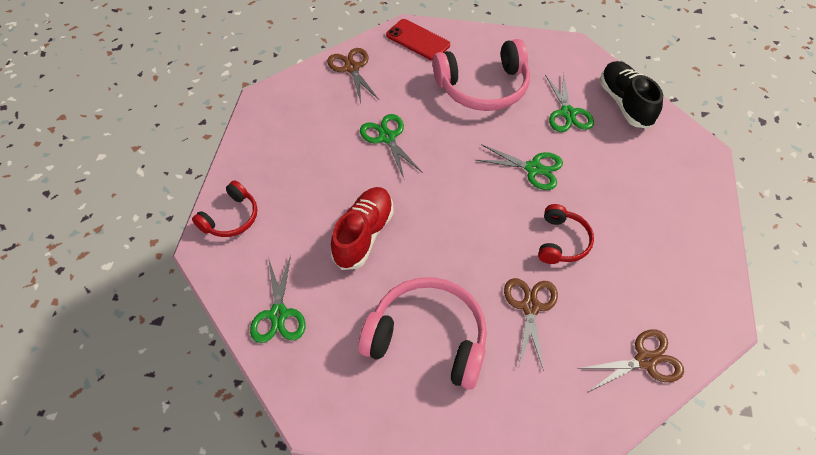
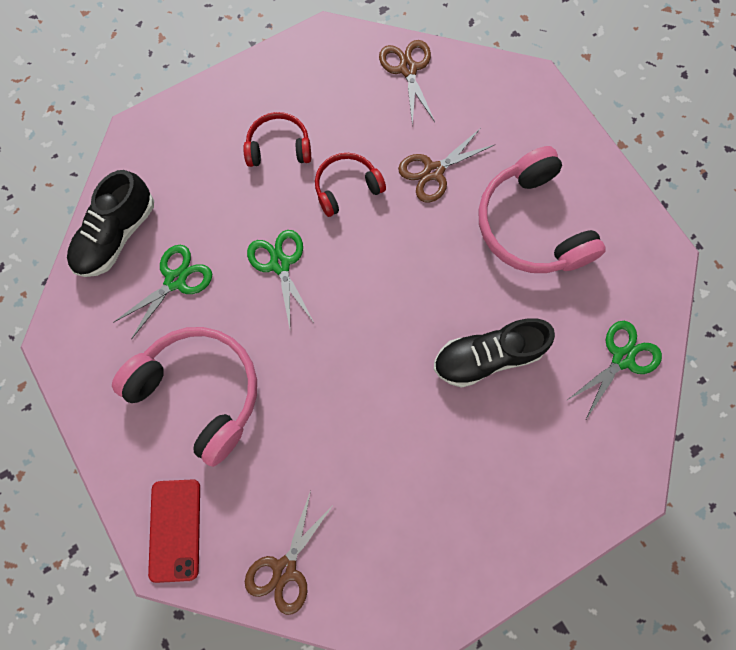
camera: 130 degrees left, 20 degrees up
red headphones [192,180,257,237] -> red headphones moved to [243,112,311,167]
red shoe [331,187,394,270] -> black shoe [433,318,555,388]
green scissors [360,114,423,178] -> none
brown scissors [577,329,684,392] -> brown scissors turned 45 degrees clockwise [379,40,435,126]

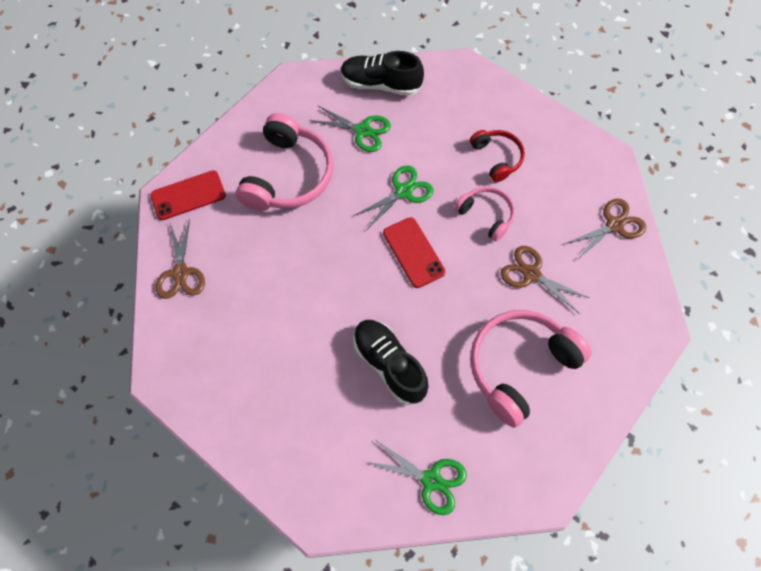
camera: 70 degrees right, 10 degrees down
brown scissors [245,491,334,615] -> brown scissors turned 105 degrees counterclockwise [156,219,205,299]
red headphones [315,153,386,217] -> pink headphones [454,187,515,242]
none -> red phone [383,217,446,288]

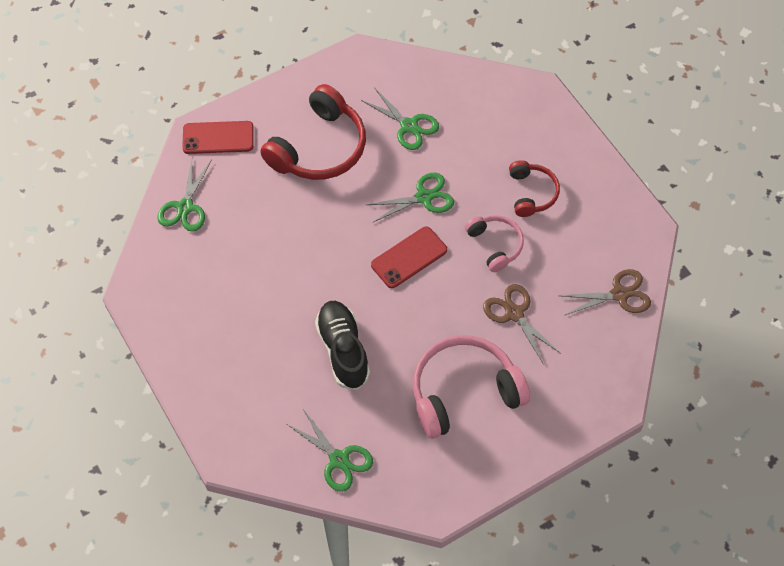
camera: 20 degrees right, 5 degrees down
brown scissors [156,219,205,299] -> green scissors [158,160,212,232]
pink headphones [236,113,333,211] -> red headphones [260,84,366,180]
black shoe [341,51,424,96] -> none
red phone [383,217,446,288] -> red phone turned 60 degrees clockwise [371,226,447,288]

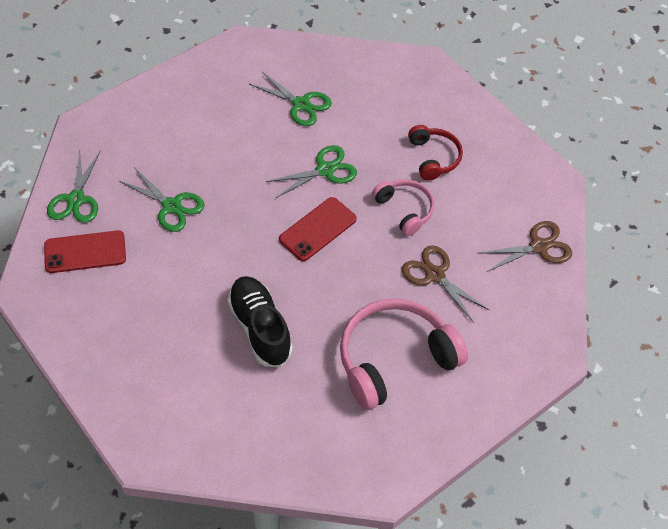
camera: 10 degrees left, 5 degrees down
red phone [182,121,254,154] -> red phone moved to [44,230,126,273]
red headphones [260,84,366,180] -> none
green scissors [287,409,373,492] -> green scissors moved to [119,167,205,232]

